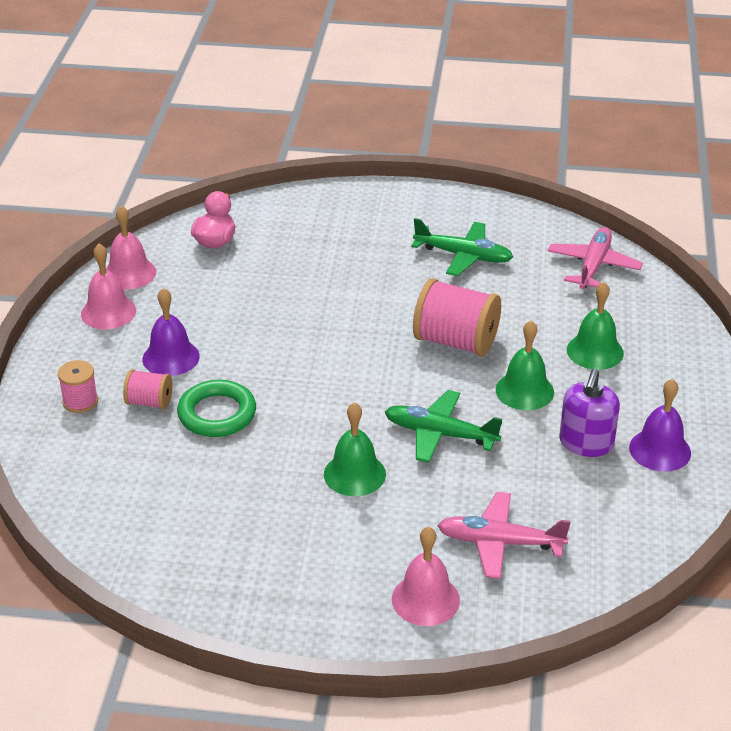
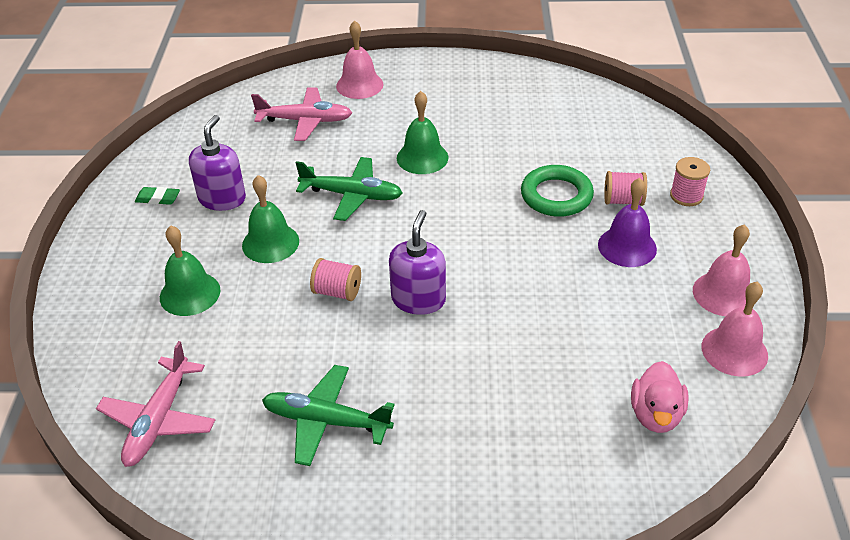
camera: 175 degrees right, 5 degrees up
pink spool [413,278,501,357] -> pink spool [310,258,361,301], size x0.54
purple bell [629,379,691,472] -> green eraser [135,187,180,205]
none -> purple soap dispenser [389,210,446,315]

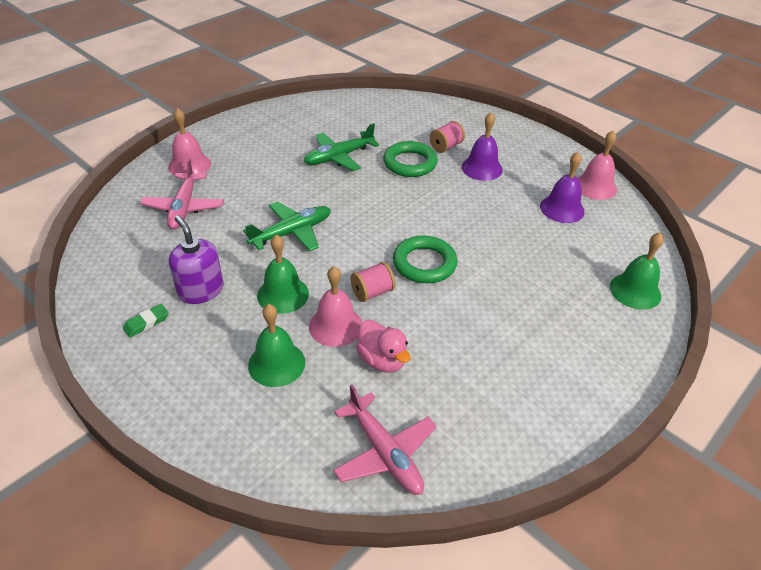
camera: 50 degrees left, 0 degrees up
pink plane [251,87,352,141] -> pink plane turned 135 degrees clockwise [140,158,224,229]
green plane [262,365,395,466] -> green plane moved to [304,123,379,171]
purple soap dispenser [389,210,446,315] -> green ring [393,235,457,283]
green bell [397,91,448,174] -> green bell moved to [610,232,664,310]
pink duck [631,361,689,433] -> pink duck moved to [356,320,410,372]
pink spool [670,157,710,206] -> none
pink bell [693,224,750,316] -> pink bell moved to [309,266,362,347]
none -> purple bell [540,152,585,223]

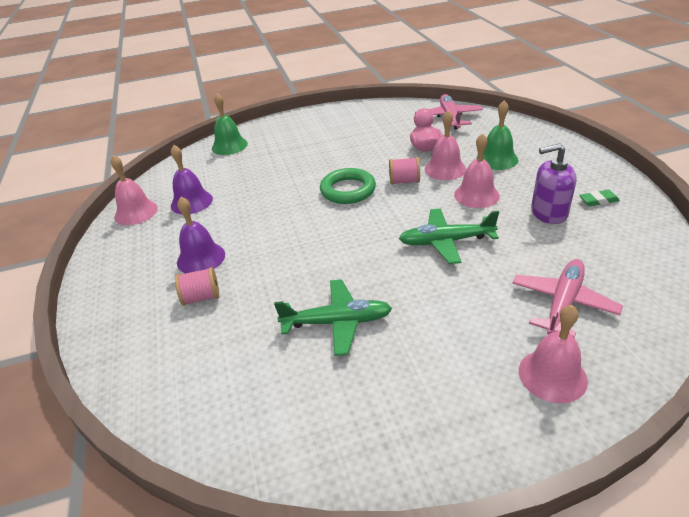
camera: 145 degrees left, 5 degrees down
purple soap dispenser [169,215,224,304] -> purple soap dispenser turned 90 degrees clockwise [531,143,577,224]
green bell [257,235,309,314] -> pink bell [454,133,500,208]
green ring [383,141,438,177] -> none

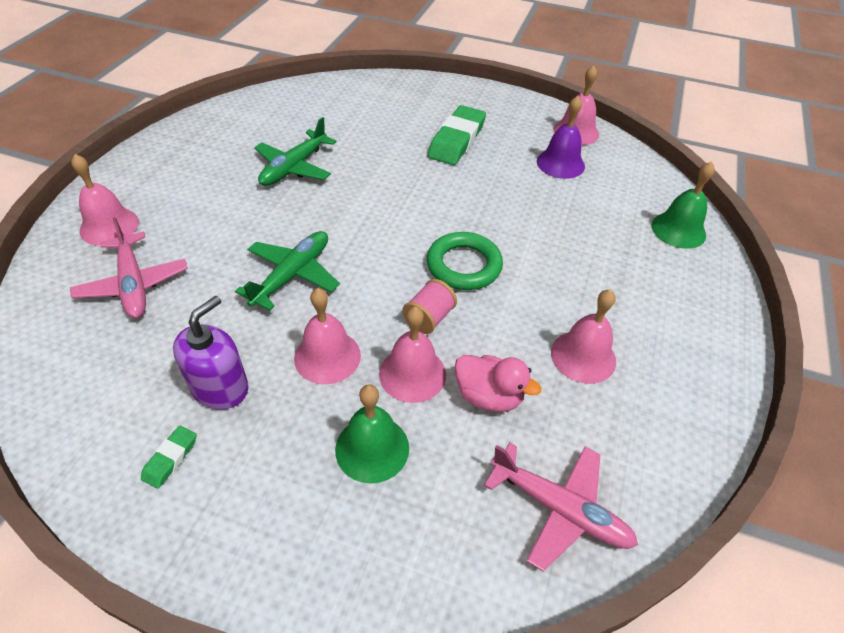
camera: 120 degrees right, 10 degrees up
pink spool [175,267,219,306] -> none
purple bell [177,197,225,273] -> green eraser [428,105,486,165]
none -> pink bell [551,289,616,384]

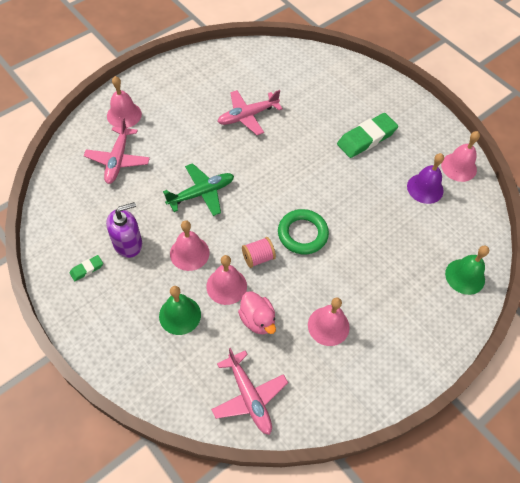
camera: 30 degrees right, 10 degrees up
green plane [254,117,337,186] -> pink plane [217,90,283,135]

